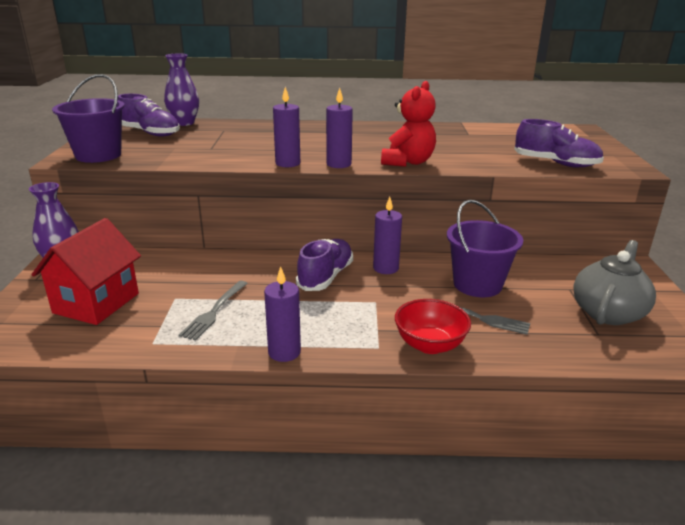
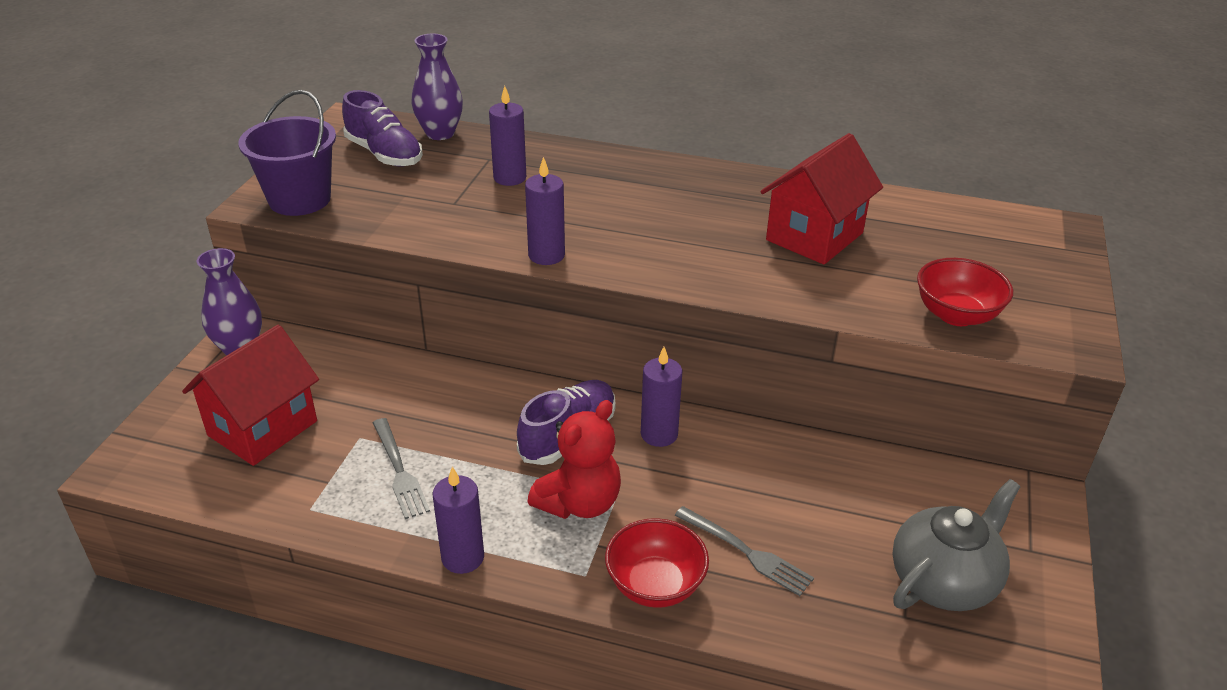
camera: 15 degrees right, 10 degrees up
grey fork [179,281,248,341] -> grey fork turned 60 degrees counterclockwise [373,418,430,519]
purple candle [326,88,353,168] -> purple candle moved to [489,86,526,186]
red teddy bear [381,81,436,167] -> red teddy bear moved to [528,400,621,519]
purple bucket [447,200,523,297] -> none
purple shoe [514,119,604,167] -> red bowl [917,258,1013,326]
none -> red house [760,133,883,265]

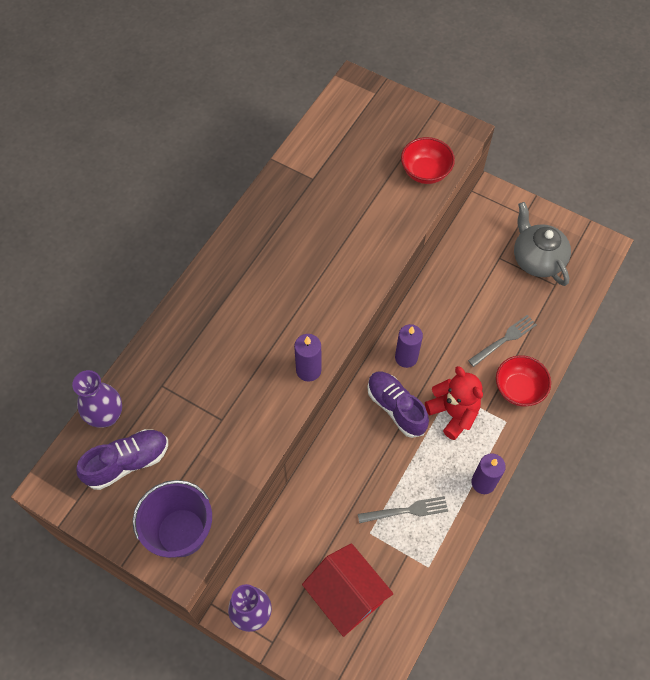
camera: 75 degrees left, 25 degrees up
purple candle [489,86,526,186] -> none
red house [760,133,883,265] -> none

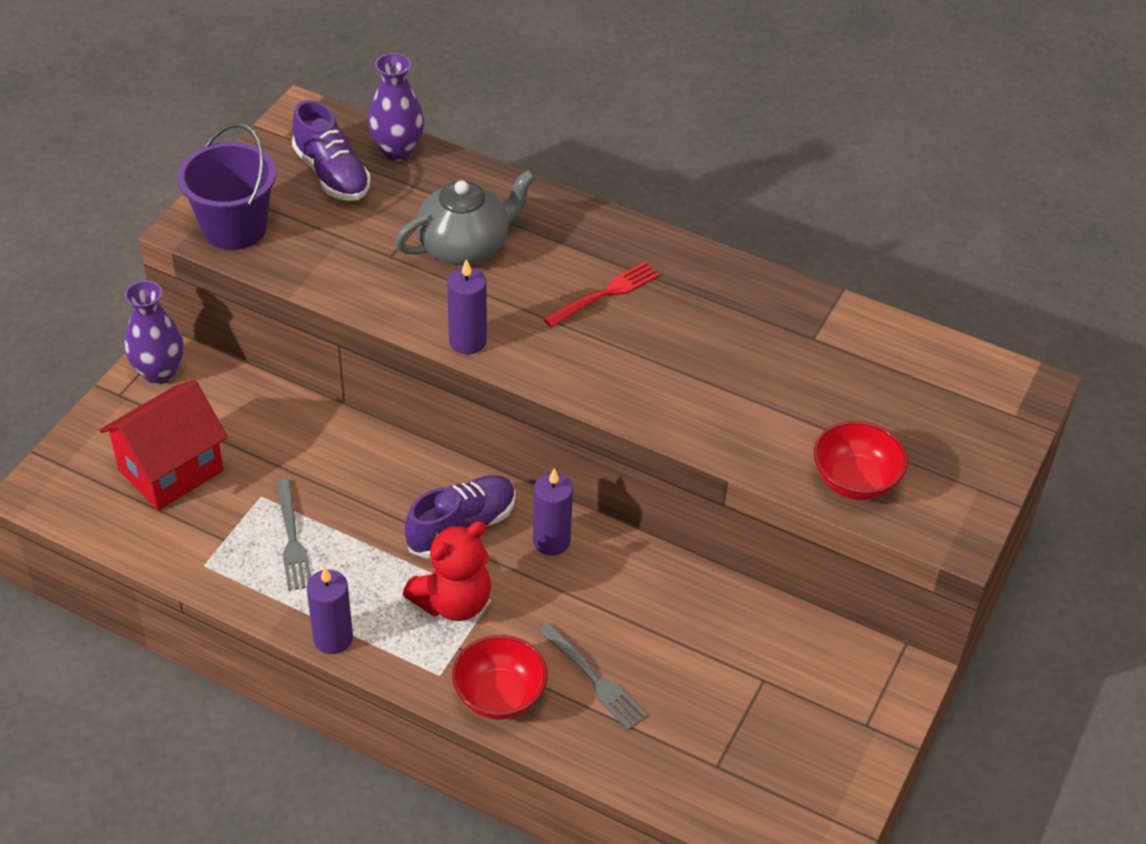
camera: 85 degrees right, 15 degrees down
grey teapot [514,202,571,286] -> grey teapot moved to [395,170,536,265]
none -> red fork [543,262,659,327]

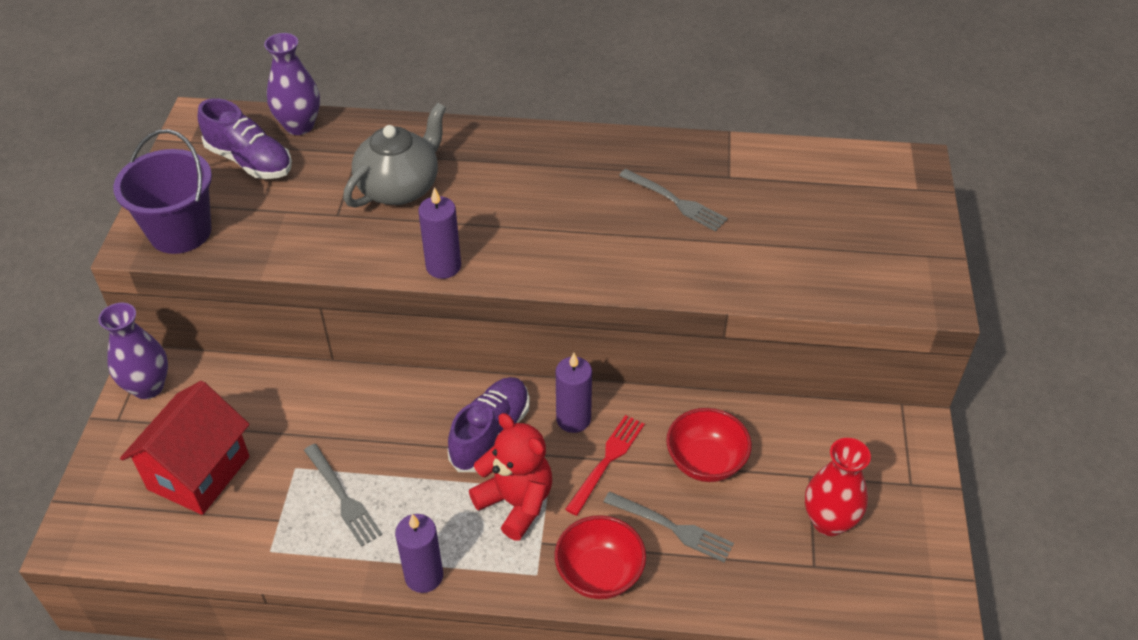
camera: 20 degrees left, 0 degrees up
red teddy bear [403,521,491,621] -> red teddy bear turned 75 degrees counterclockwise [469,413,552,541]
red fork [543,262,659,327] -> red fork moved to [565,415,645,516]
red bowl [814,421,908,500] -> red bowl moved to [666,408,752,482]
none -> grey fork [619,169,728,231]
none -> red vase [805,438,871,536]

